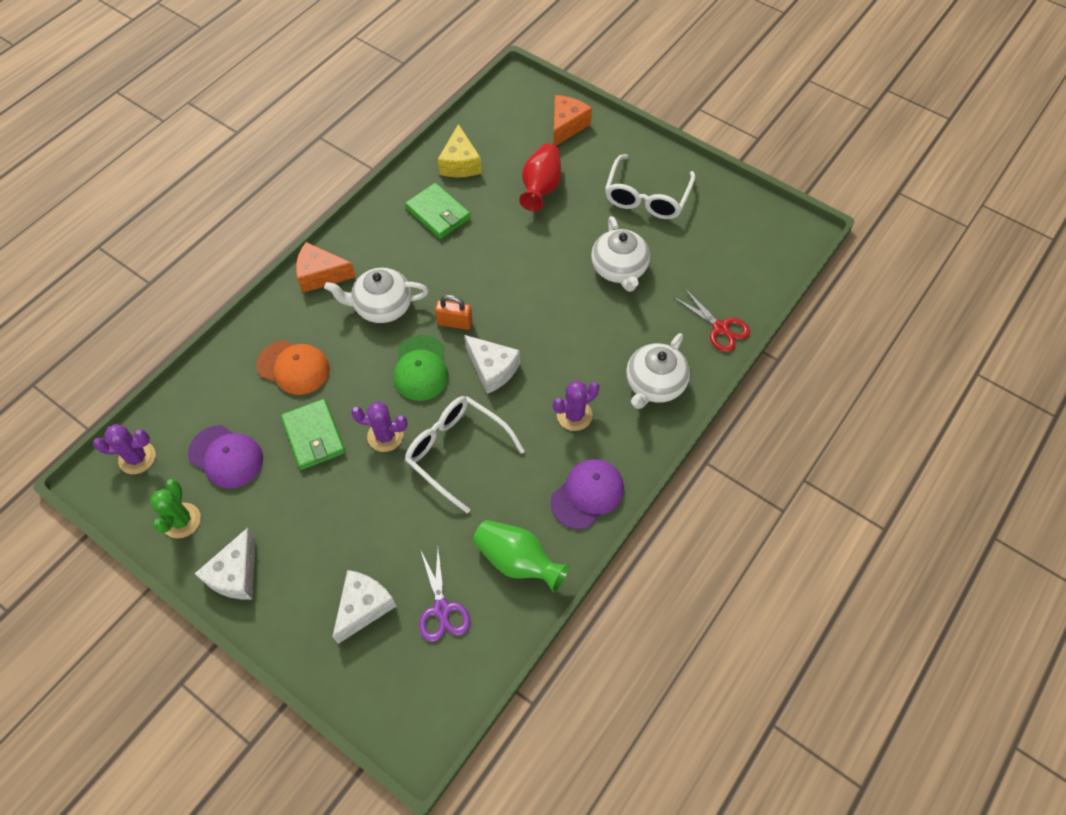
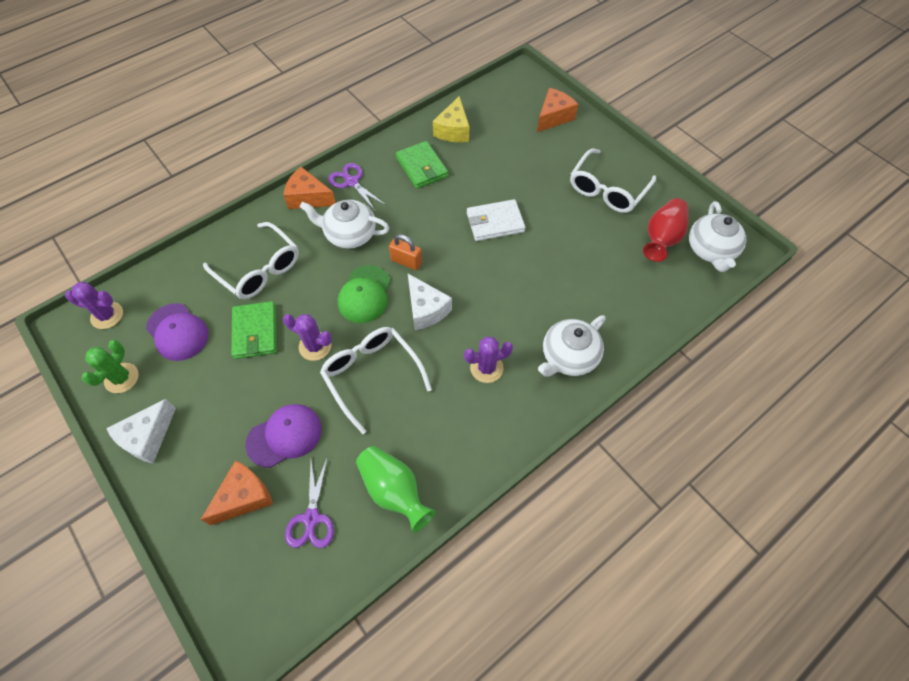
camera: 15 degrees right, 0 degrees up
orange cap [256,340,330,395] -> white glasses [203,222,299,299]
white cheese [332,570,396,644] -> orange cheese [201,460,273,525]
red vase [519,143,561,211] -> red vase moved to [643,198,688,262]
purple cap [550,459,624,530] -> purple cap moved to [245,404,322,468]
white teapot [591,216,650,292] -> white teapot moved to [689,201,746,272]
red scissors [674,289,750,352] -> none
none -> purple scissors [328,163,386,212]
none -> white wallet [467,199,526,241]

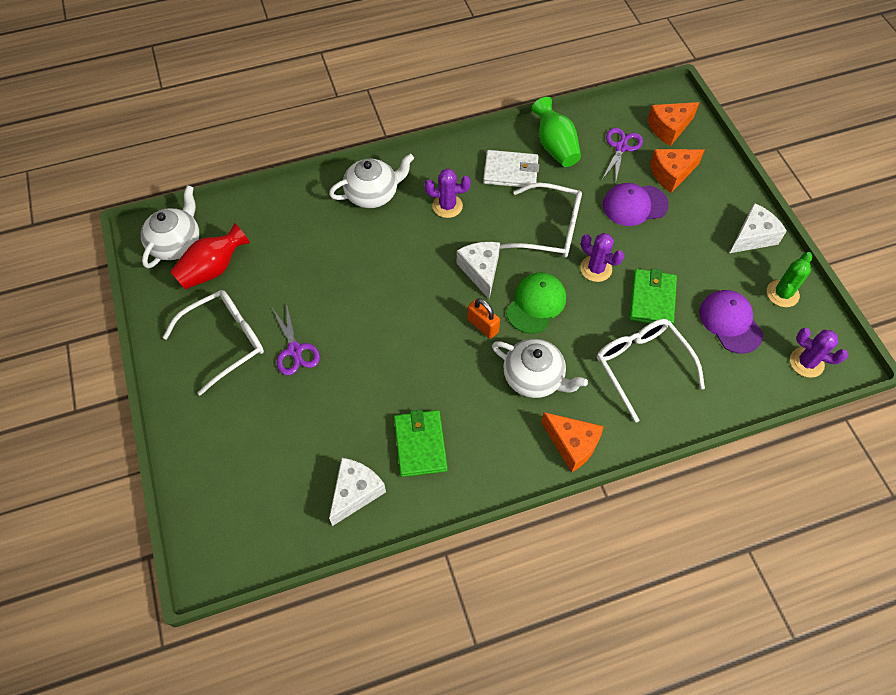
camera: 160 degrees left, 0 degrees up
white glasses [320,327,432,434] -> white glasses turned 60 degrees counterclockwise [500,182,582,258]
purple scissors [328,163,386,212] -> purple scissors moved to [272,302,320,375]
yellow cheese [433,96,469,142] -> white cheese [329,458,386,526]
white wallet [467,199,526,241] -> white wallet moved to [483,150,539,187]
orange cheese [537,88,578,132] -> orange cheese moved to [647,102,700,146]

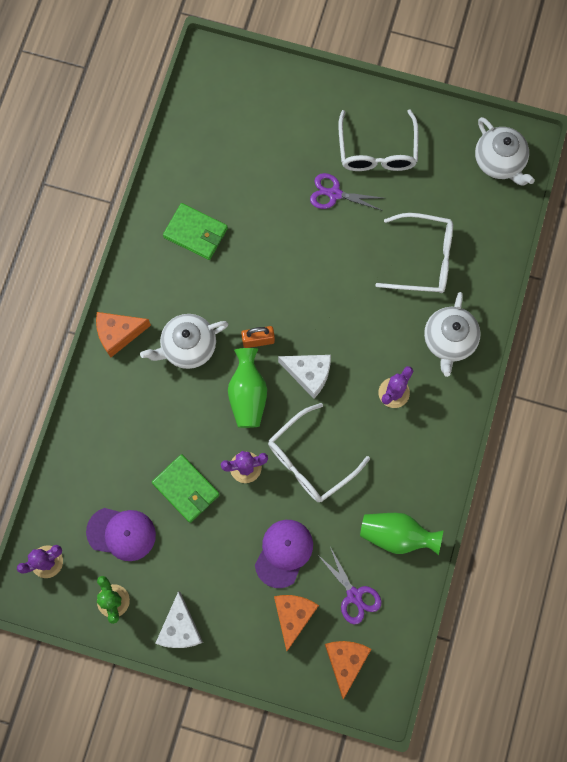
camera: 125 degrees right, 15 degrees up
red vase [170,223,250,289] -> none
white cheese [329,458,386,526] -> none
white wallet [483,150,539,187] -> none
green cap [506,273,566,334] -> green vase [228,348,267,428]
white glasses [597,319,705,423] -> white glasses moved to [375,213,453,293]

